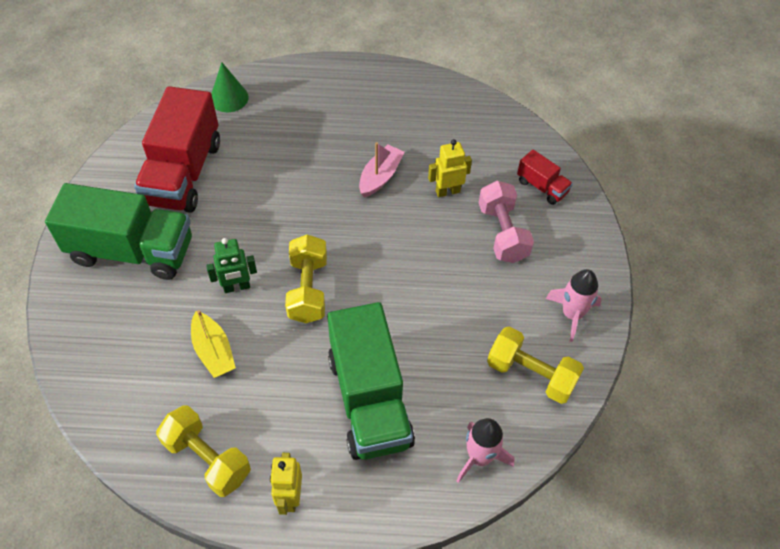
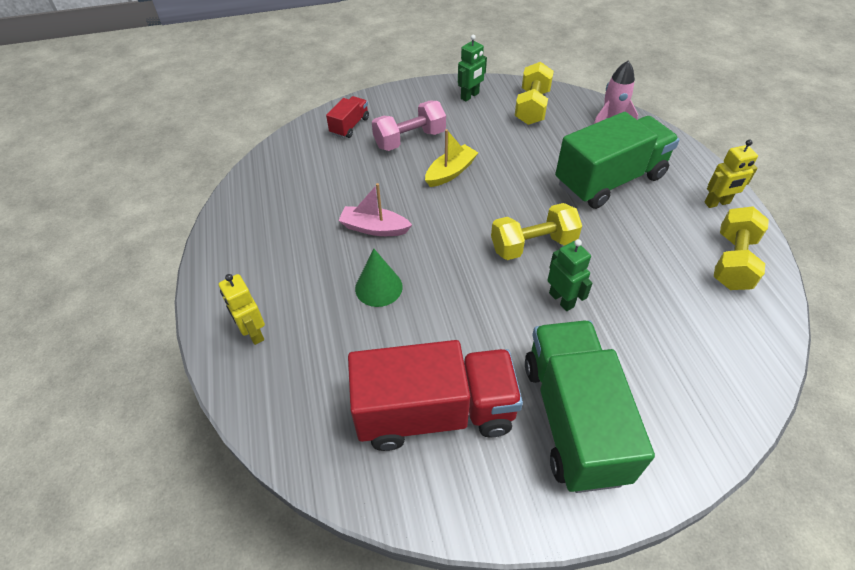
camera: 105 degrees left, 5 degrees down
yellow boat [191,310,236,378] -> yellow boat moved to [425,129,479,187]
green cone [211,62,249,112] -> green cone moved to [355,249,403,307]
yellow robot [428,139,472,197] -> yellow robot moved to [219,274,265,345]
pink rocket [546,269,602,342] -> green robot [458,35,487,101]

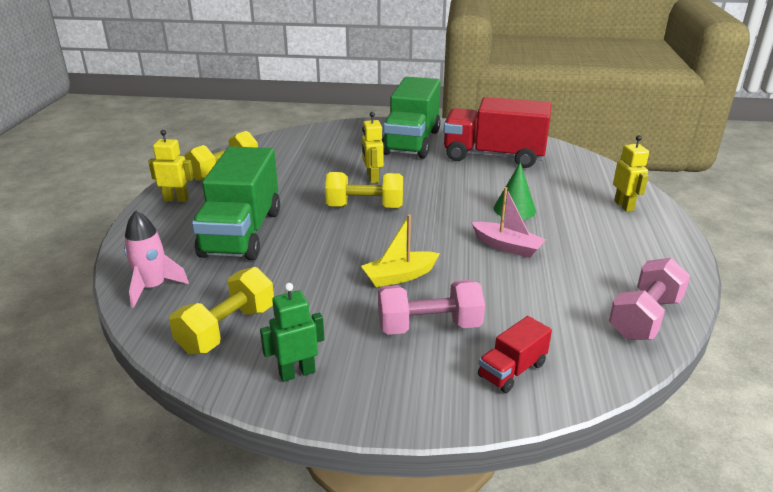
camera: 160 degrees left, 20 degrees down
green robot [547,239,593,311] -> yellow robot [362,112,384,183]
green truck [555,112,680,209] -> green truck turned 75 degrees counterclockwise [192,147,280,260]
none -> pink dumbbell [609,258,690,340]

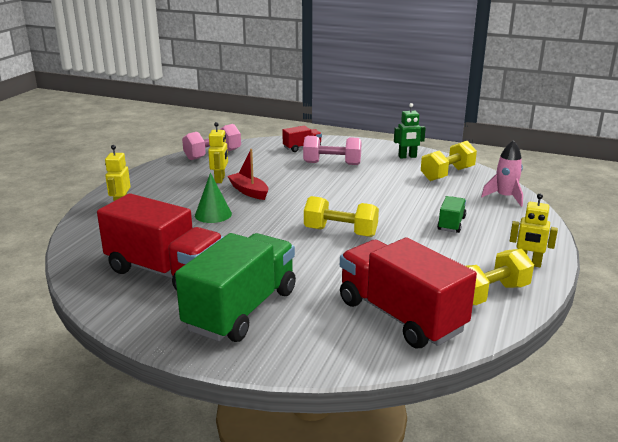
camera: 165 degrees left, 5 degrees down
green truck [192,147,280,260] -> green truck [437,196,466,233], size x0.46
yellow boat [361,214,440,287] -> none
yellow robot [362,112,384,183] -> yellow robot moved to [208,122,228,183]
pink boat [471,187,546,258] -> red boat [227,149,268,200]
none -> red truck [340,237,477,348]

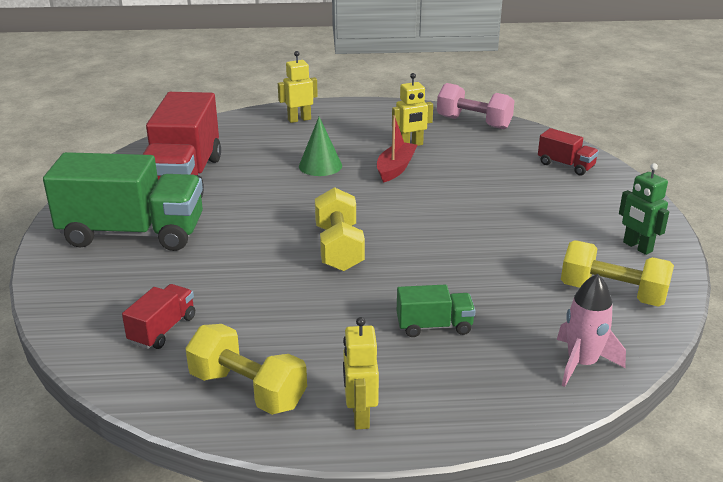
camera: 65 degrees right, 5 degrees up
pink dumbbell [303,136,362,165] -> none
red truck [340,237,477,348] -> red truck [122,284,195,349], size x0.46

